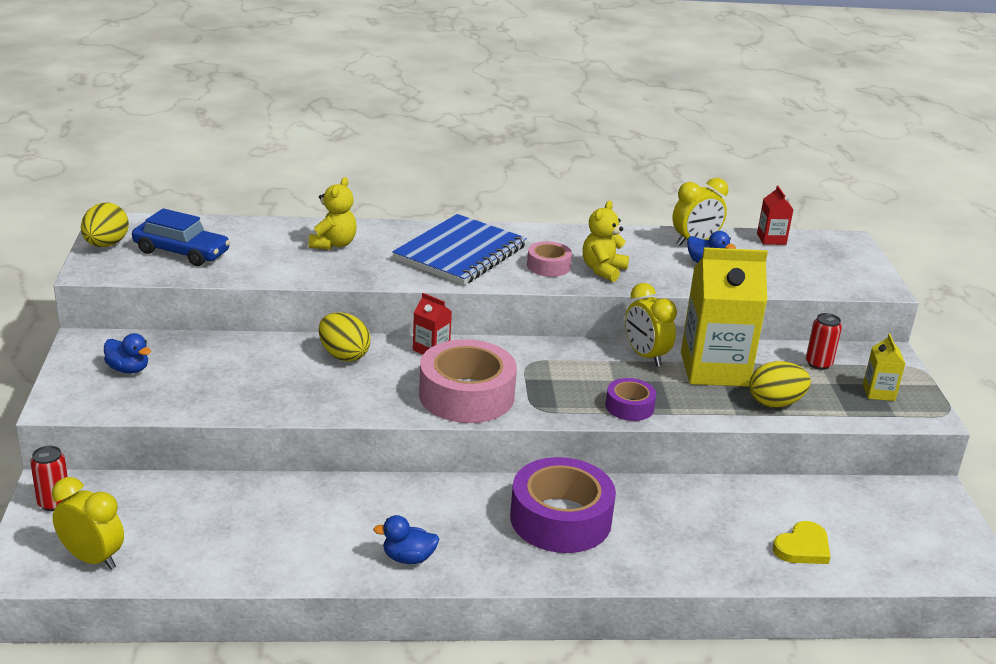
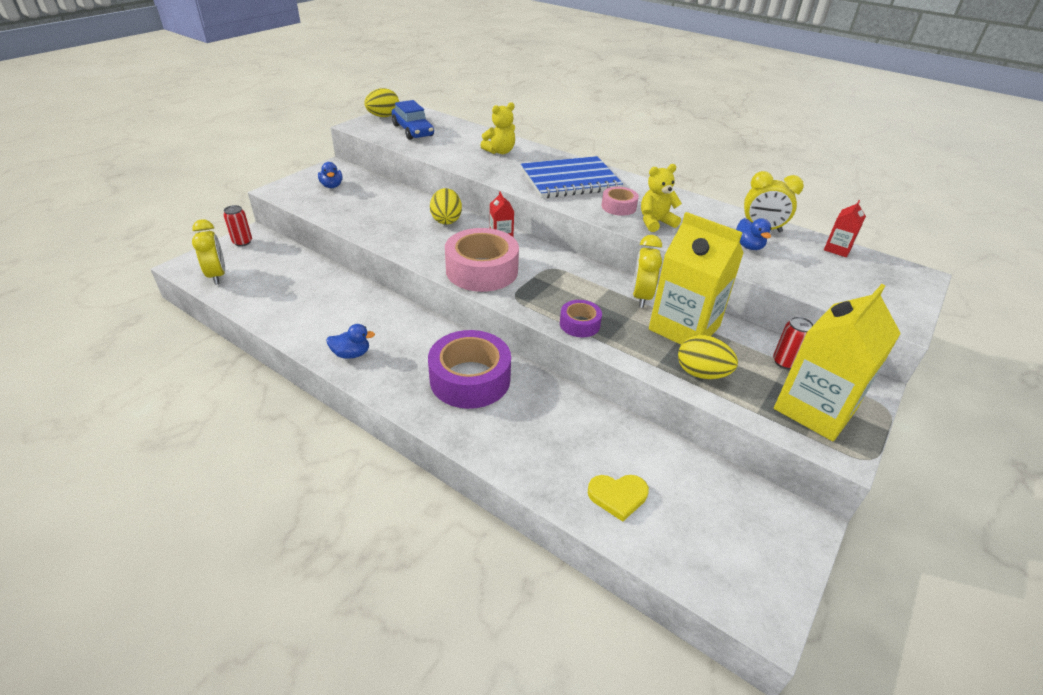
camera: 40 degrees right, 10 degrees up
blue duck [373,515,440,564] -> blue duck turned 135 degrees clockwise [326,324,375,359]
yellow carton [863,334,905,401] -> yellow carton [774,284,901,441], size x2.24

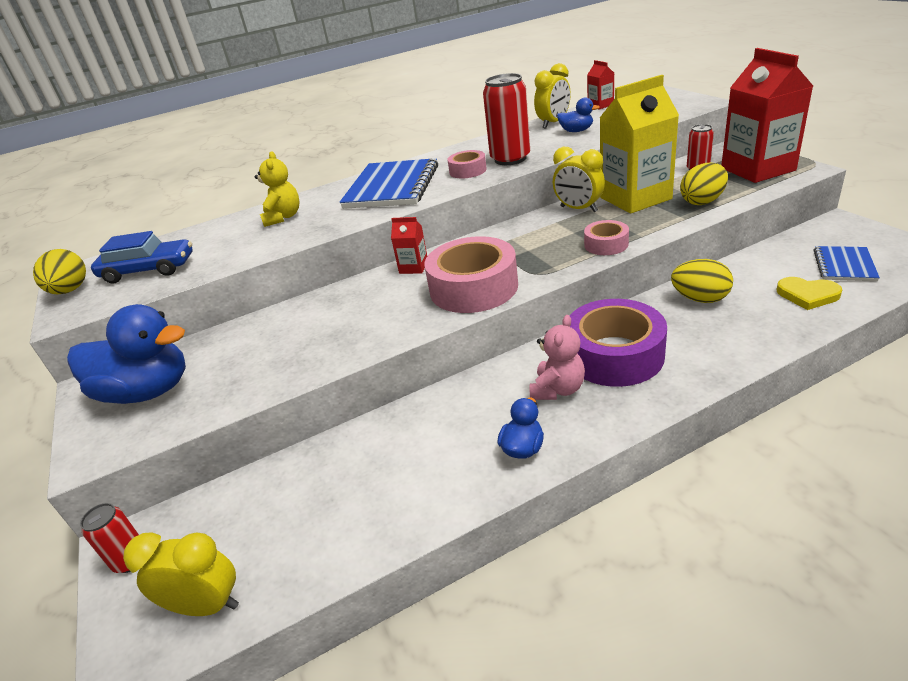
camera: 55 degrees left, 5 degrees down
blue duck [318,162,343,188] -> blue duck [67,304,186,404], size x2.12
yellow egg [430,188,462,225] -> yellow egg moved to [671,259,733,303]
purple tape [560,300,602,337] -> pink tape [584,220,629,255]
yellow heart [588,475,649,522] -> yellow heart turned 90 degrees clockwise [776,277,842,310]
yellow teddy bear [641,164,682,232] -> red can [483,73,530,165]
yellow carton [774,284,901,441] -> red carton [721,48,813,183]
none -> pink teddy bear [530,315,585,400]
none -> blue notebook [813,246,880,281]

